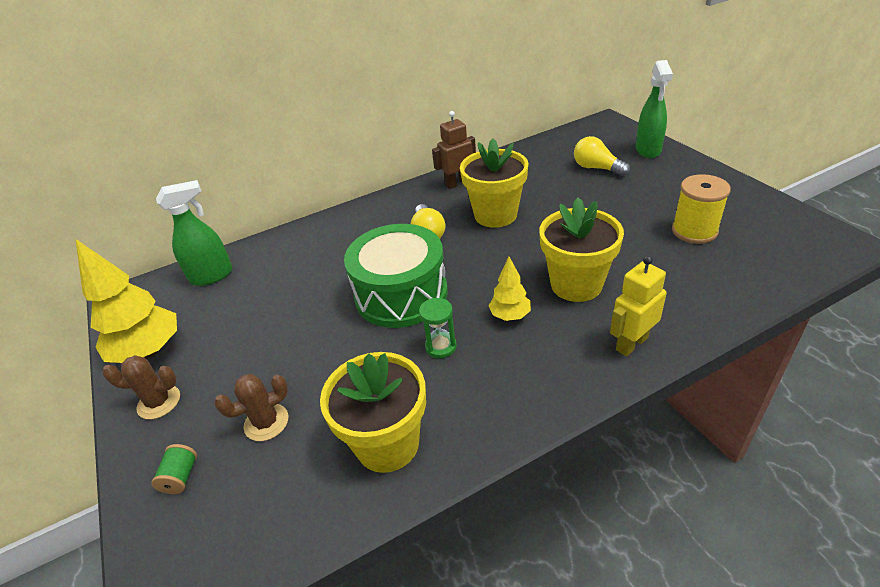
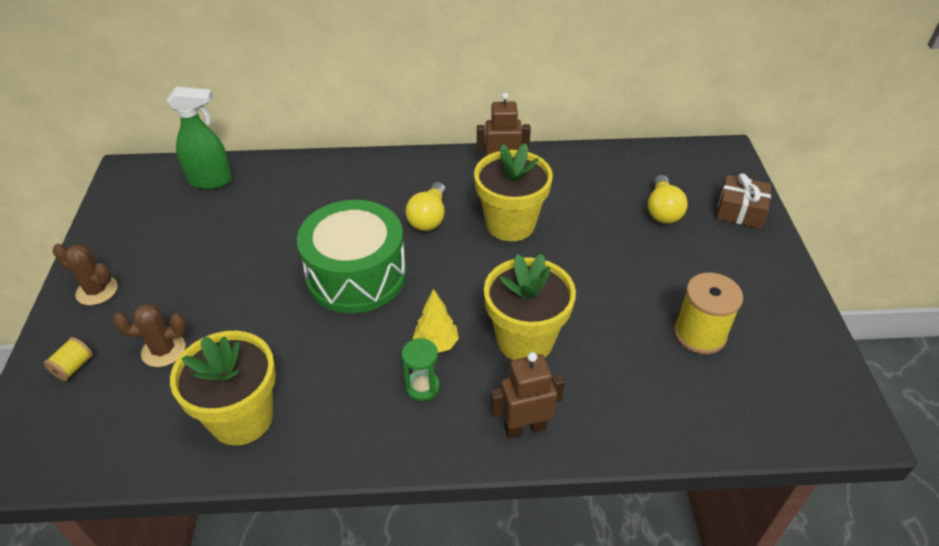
camera: 20 degrees right, 5 degrees up
yellow tree [75,239,177,363] -> none
green spool [151,444,197,494] -> yellow spool [44,337,93,381]
green hourglass [419,298,457,358] -> green hourglass moved to [402,338,440,401]
yellow light bulb [574,136,630,176] -> yellow light bulb turned 150 degrees counterclockwise [648,175,688,224]
yellow robot [610,255,667,356] -> brown robot [490,352,565,439]
green spray bottle [636,60,673,158] -> brown gift [716,173,771,228]

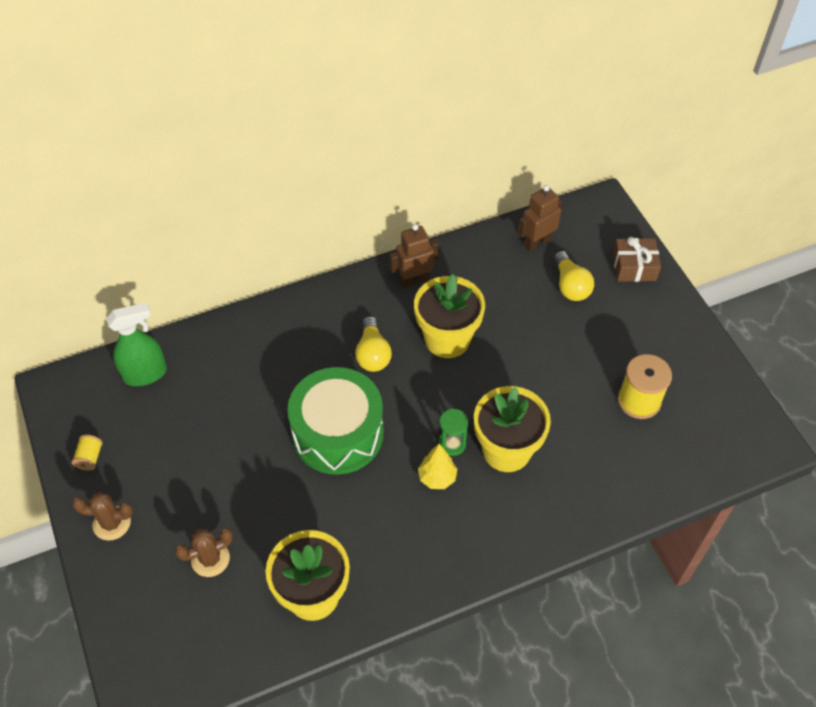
camera: 20 degrees left, 10 degrees up
yellow spool [44,337,93,381] -> yellow spool moved to [72,435,103,471]
green hourglass [402,338,440,401] -> green hourglass moved to [438,409,468,456]
brown robot [490,352,565,439] -> brown robot moved to [518,185,562,252]

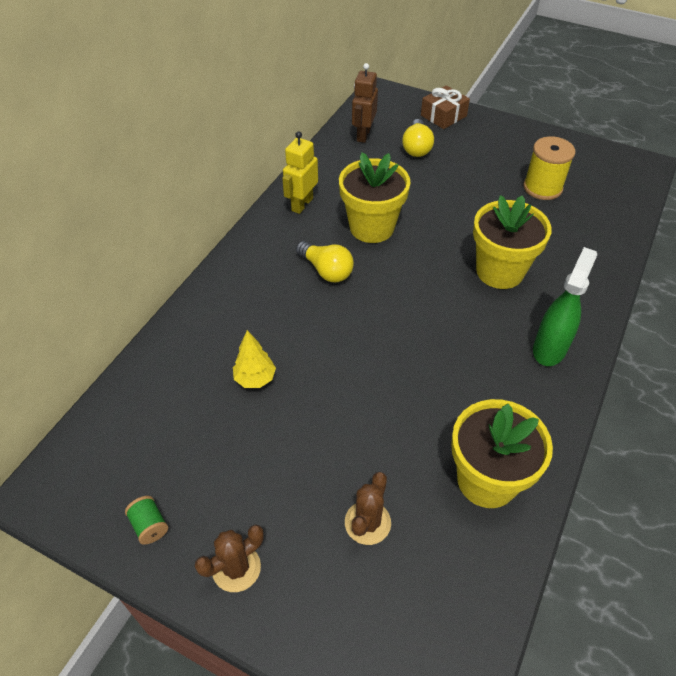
camera: 40 degrees left, 5 degrees down
yellow spool [72,435,103,471] -> green spool [125,496,168,545]
green spray bottle [106,302,167,386] -> green spray bottle moved to [533,247,597,366]
green drum [288,367,384,475] -> none
brown robot [389,224,439,288] -> yellow robot [282,131,318,214]
yellow tree [418,444,457,489] -> yellow tree moved to [233,330,276,388]
green hourglass [438,409,468,456] -> none
yellow light bulb [554,251,594,301] -> yellow light bulb turned 60 degrees clockwise [402,119,434,157]

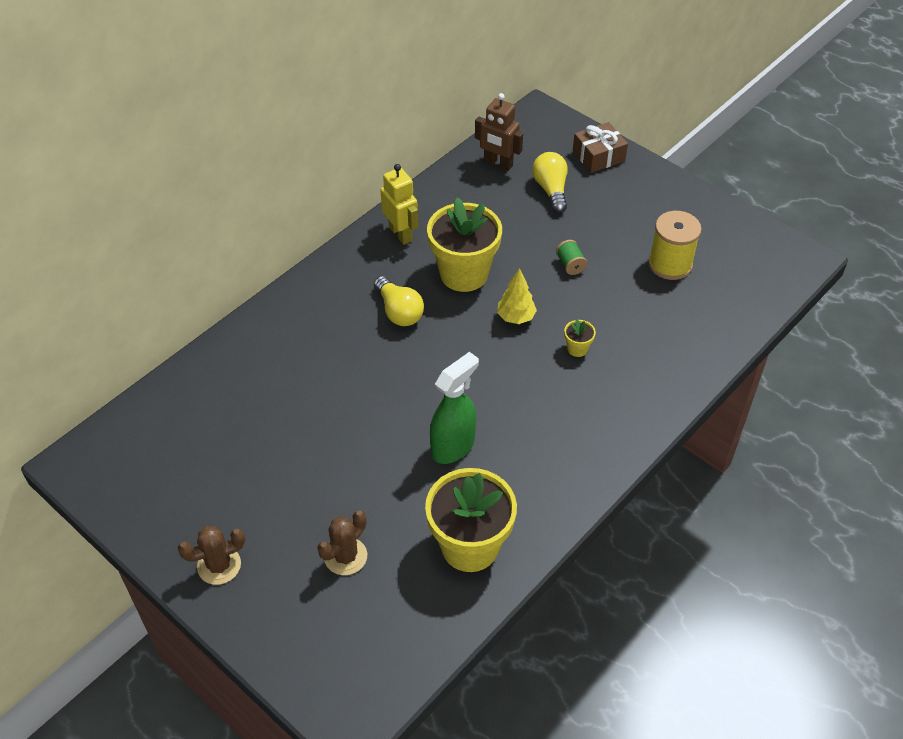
camera: 15 degrees right, 0 degrees up
green spool [125,496,168,545] -> green spool moved to [556,240,587,275]
yellow tree [233,330,276,388] -> yellow tree moved to [497,268,537,324]
yellow robot [282,131,318,214] -> yellow robot turned 105 degrees clockwise [381,164,418,245]
brown robot [352,63,378,143] -> brown robot turned 90 degrees counterclockwise [475,93,523,171]
yellow light bulb [402,119,434,157] -> yellow light bulb turned 150 degrees clockwise [532,152,568,213]
yellow flower pot [473,195,552,289] -> yellow flower pot [564,319,596,357], size x0.40
green spray bottle [533,247,597,366] -> green spray bottle moved to [430,352,479,464]

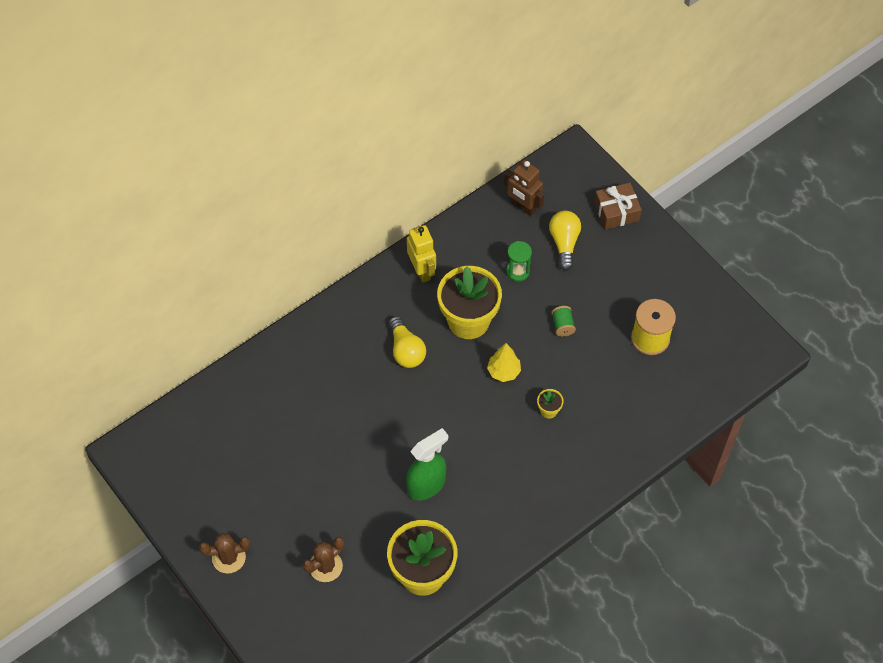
camera: 10 degrees right, 10 degrees up
none -> green hourglass [506,241,532,282]

